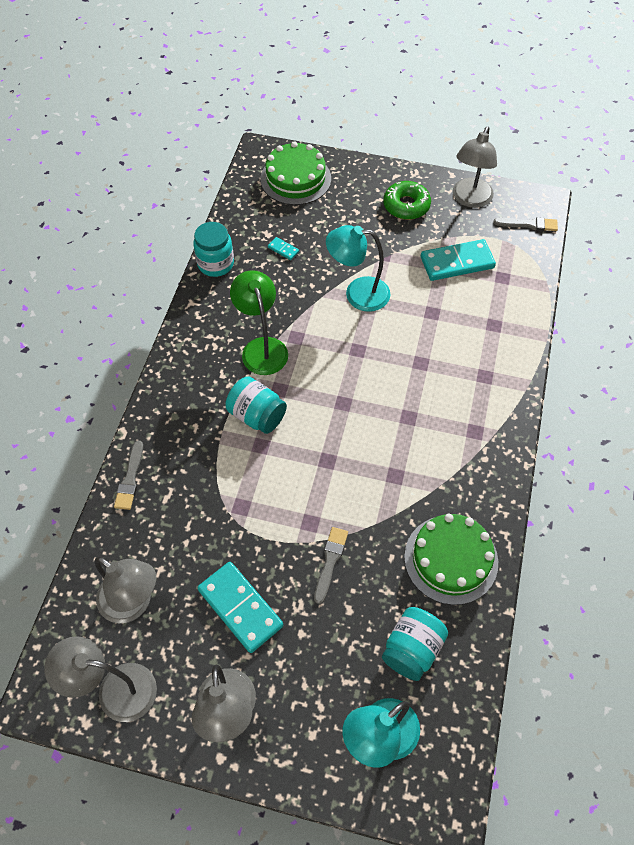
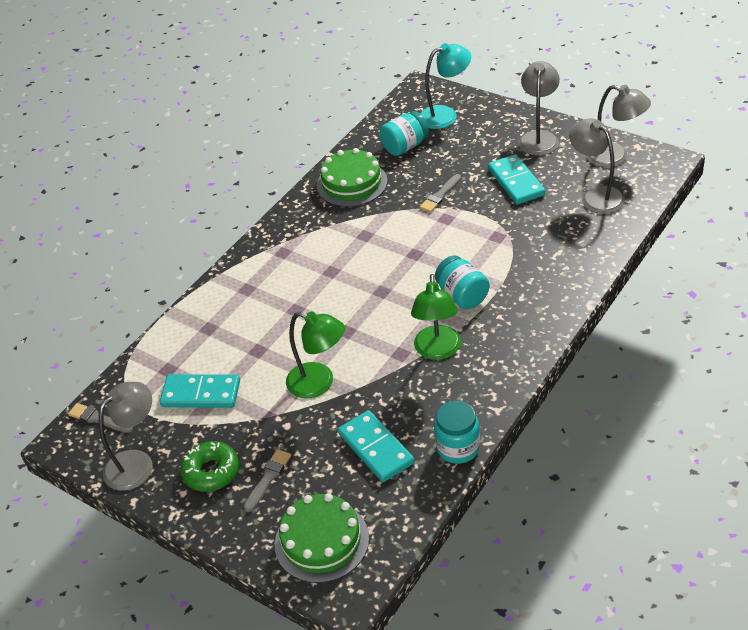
camera: 155 degrees left, 15 degrees down
grey brush [114,441,143,510] -> grey brush moved to [244,449,291,512]
turquoise domino [268,237,299,260] -> turquoise domino [338,410,415,482], size x2.29
turquoise lamp [326,225,390,312] -> green lamp [286,311,345,398]

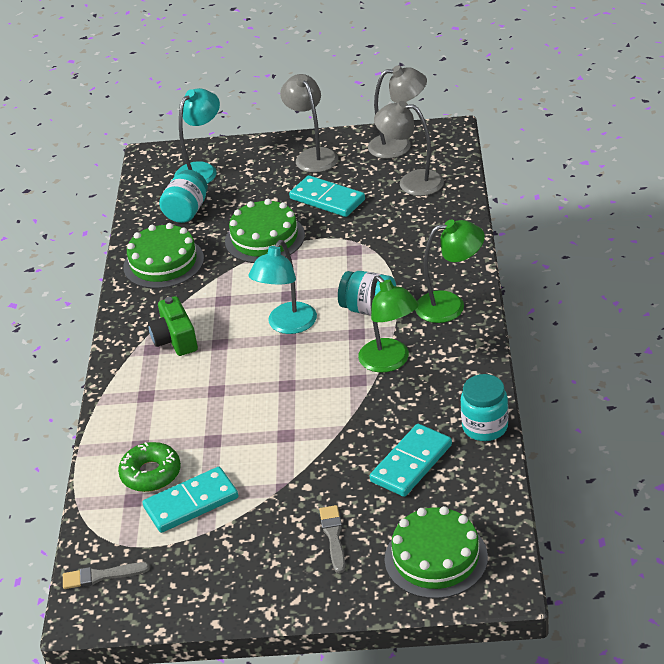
camera: 35 degrees left, 5 degrees down
grey lamp [99,382,153,491] -> none
green donut [181,441,239,492] -> green donut moved to [118,442,181,492]
green lamp [286,311,345,398] -> green lamp moved to [415,219,485,323]
turquoise domino [338,410,415,482] -> turquoise domino turned 75 degrees counterclockwise [370,424,452,497]
grey brush [420,174,461,213] -> green cake [225,199,305,263]
none -> green camera [148,296,198,356]
none -> turquoise lamp [248,240,317,334]

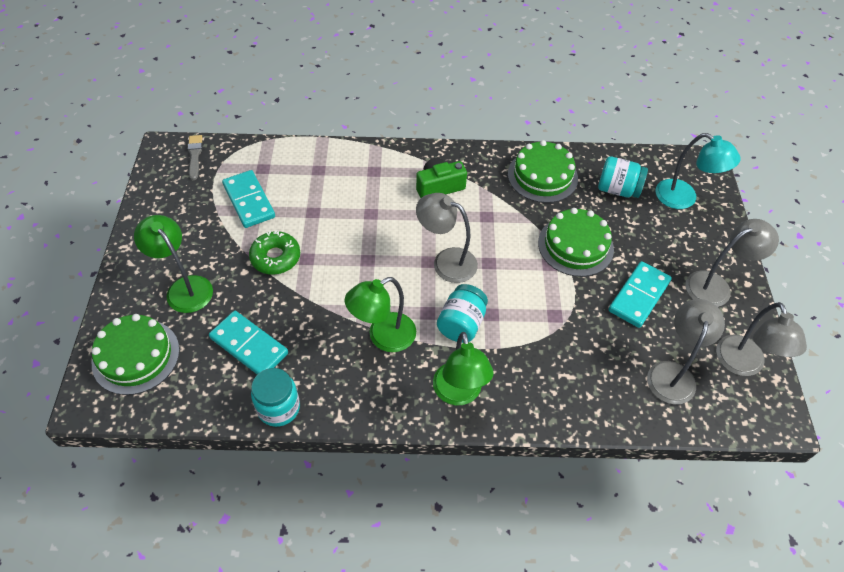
camera: 85 degrees right, 15 degrees up
green donut [118,442,181,492] -> green donut moved to [249,230,300,275]
turquoise lamp [248,240,317,334] -> grey lamp [416,193,478,283]
grey brush [319,505,345,573] -> green lamp [134,215,213,313]

